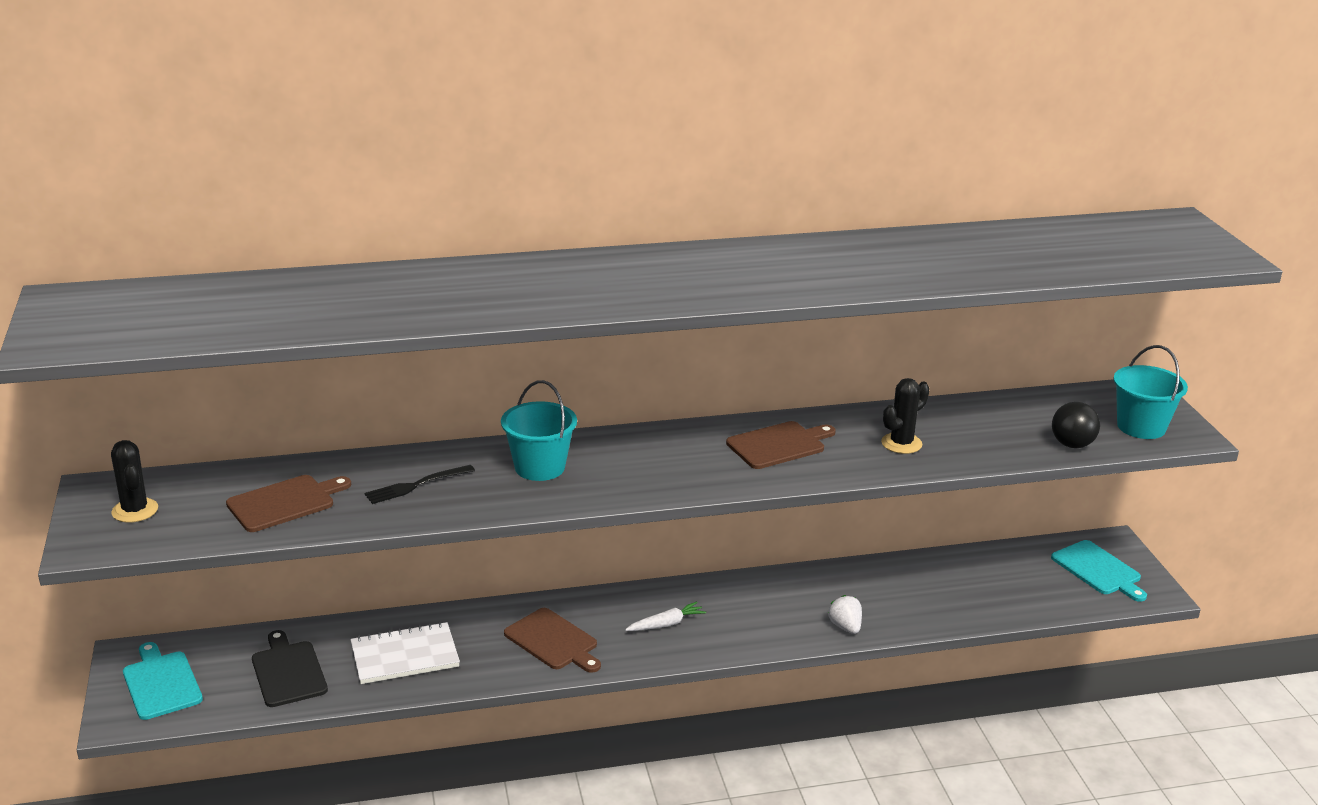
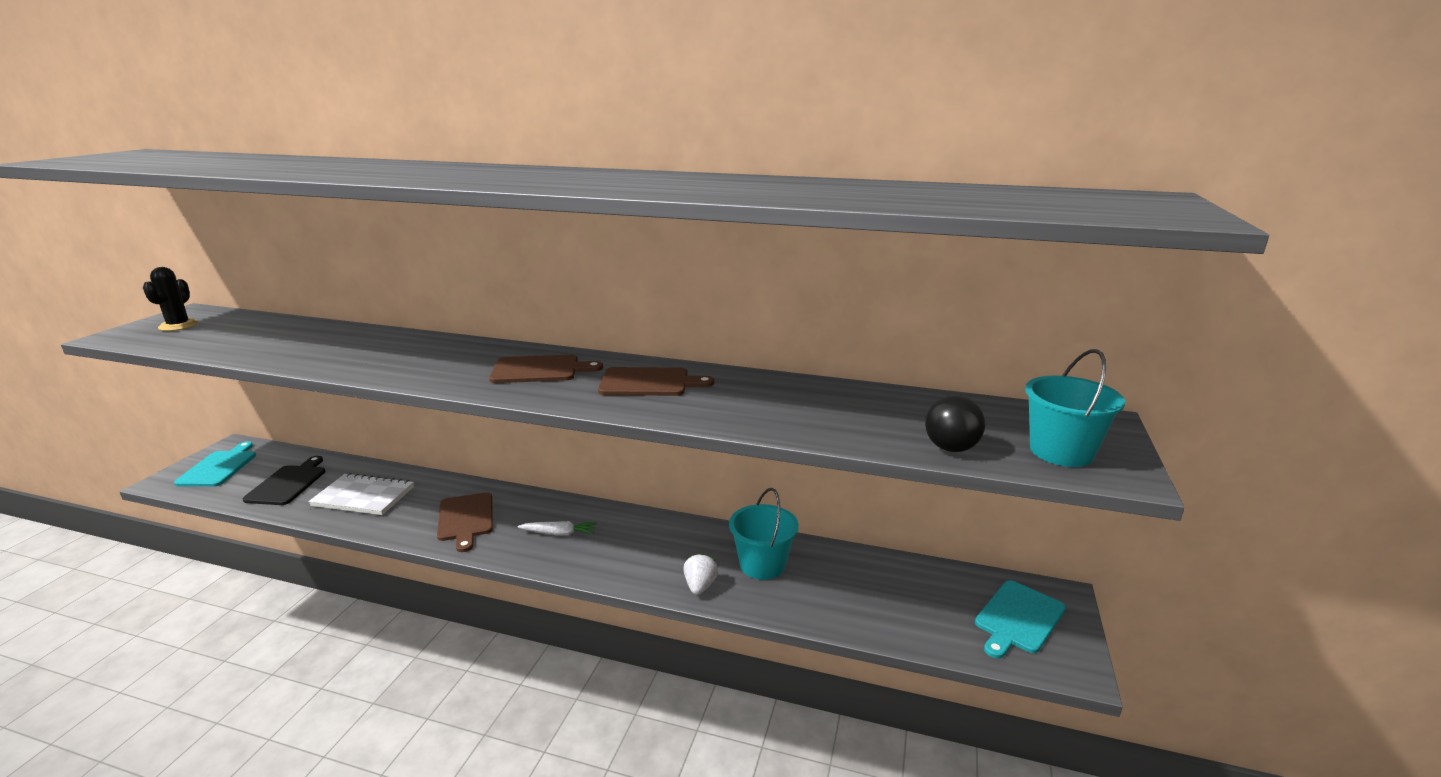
camera: 30 degrees right, 5 degrees down
brown cutting board [226,475,351,532] -> brown cutting board moved to [489,355,603,383]
black fork [365,465,475,504] -> none
turquoise bucket [501,380,577,481] -> turquoise bucket moved to [729,488,799,580]
black cactus [881,378,930,454] -> none
turquoise cutting board [1051,540,1147,602] -> turquoise cutting board turned 45 degrees clockwise [975,580,1066,659]

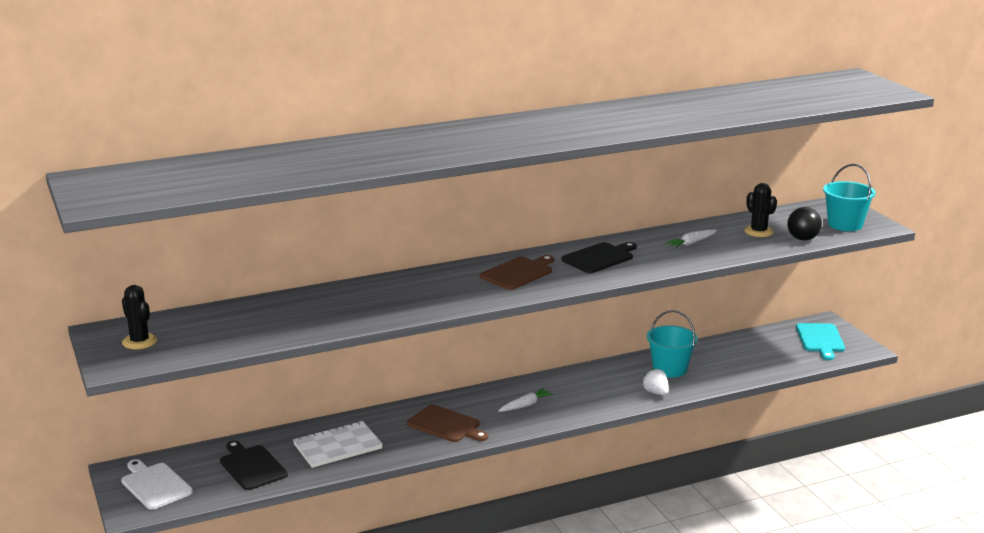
camera: 40 degrees left, 0 degrees up
turquoise cutting board [174,441,256,487] -> white cutting board [121,459,193,510]
brown cutting board [598,367,714,396] -> black cutting board [561,242,637,273]
none -> white carrot [666,229,717,248]
none -> black cactus [744,183,777,237]

